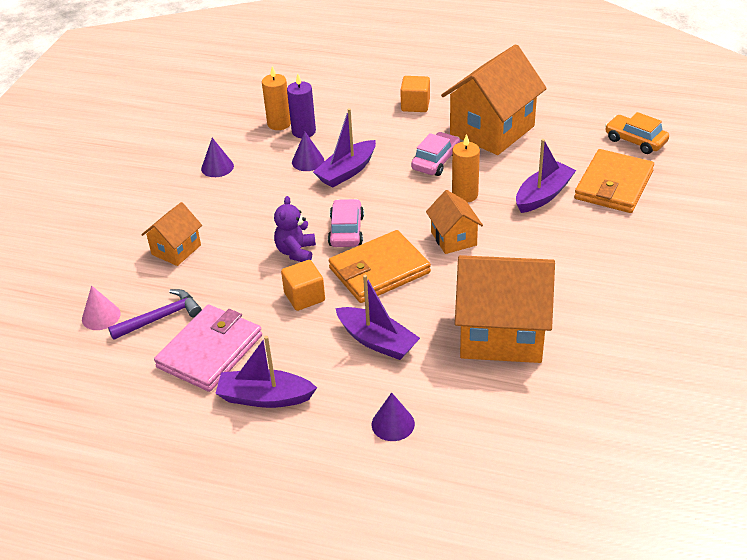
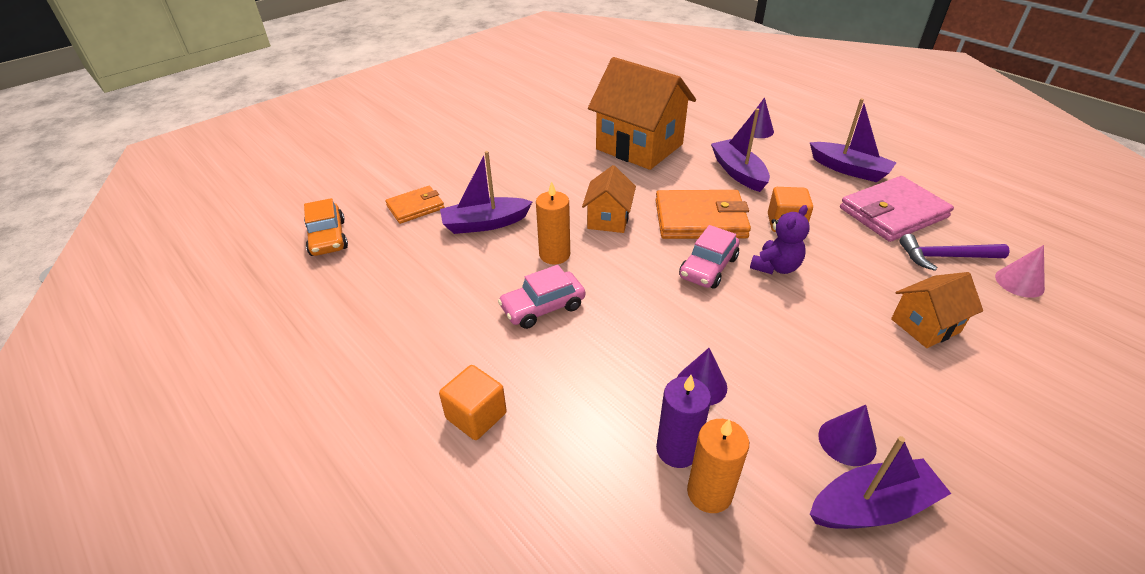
camera: 150 degrees left, 0 degrees up
purple boat [313,108,376,188] -> purple boat moved to [810,436,951,529]
orange house [441,44,547,155] -> none
orange wallet [574,149,654,213] -> orange wallet [385,186,445,224], size x0.59

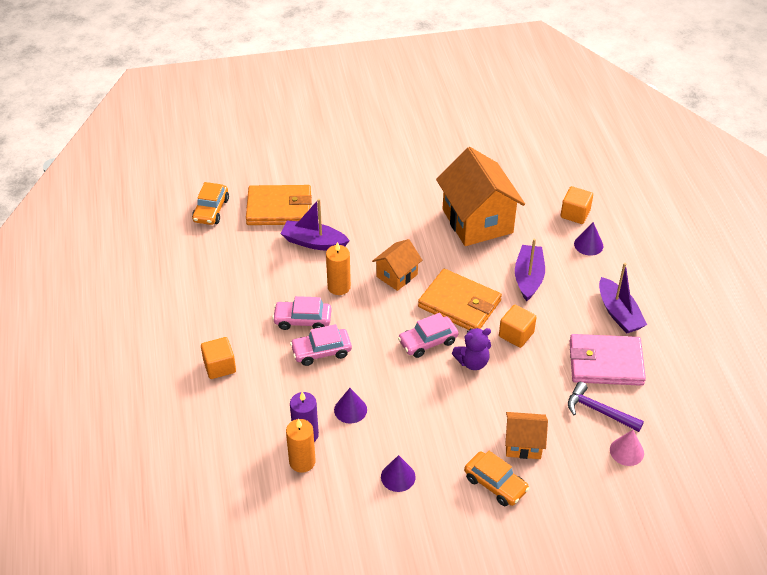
camera: 30 degrees right, 5 degrees up
orange wallet [385,186,445,224] -> orange wallet [246,185,312,225], size x1.71
purple boat [810,436,951,529] -> none
none -> pink car [290,324,352,366]
none -> orange car [464,451,529,506]
none -> orange cube [560,186,593,224]

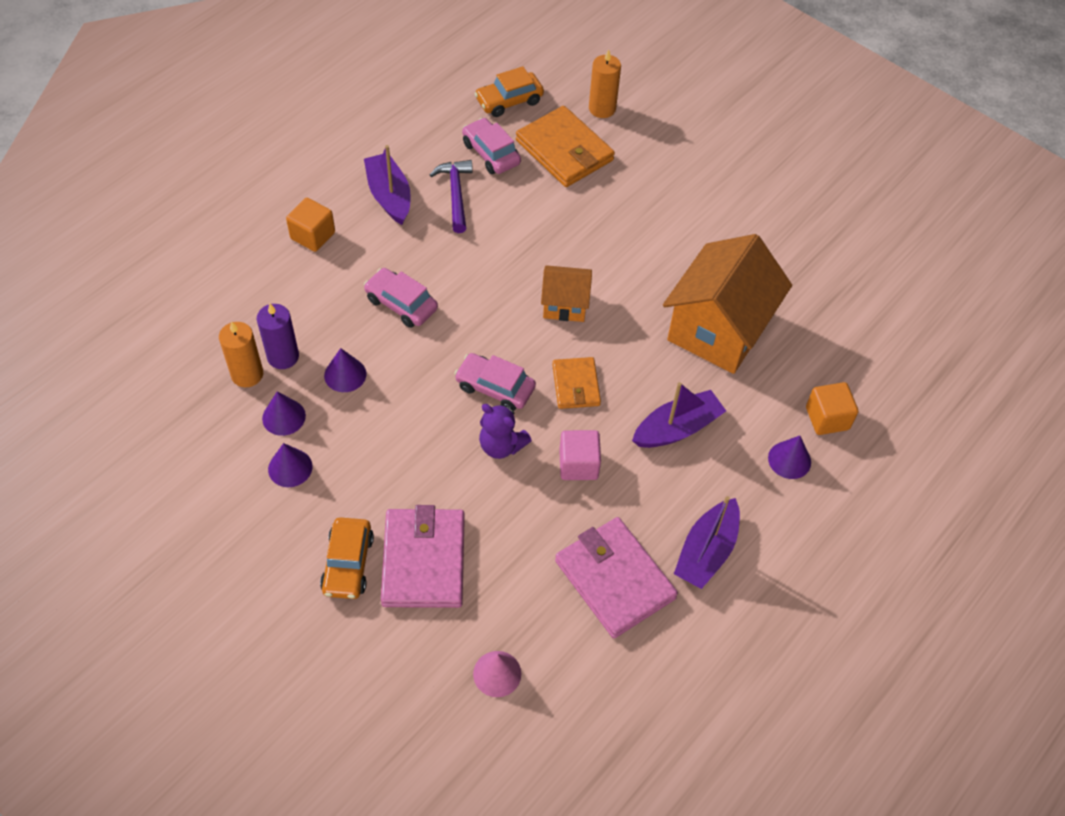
camera: 50 degrees right, 10 degrees up
pink car [272,296,332,330] -> pink car moved to [462,118,521,174]
purple boat [280,199,350,250] -> purple boat moved to [364,145,411,225]
orange candle [326,242,351,295] -> orange candle moved to [589,49,621,118]
orange wallet [418,269,502,330] -> orange wallet [552,357,601,409], size x0.59
orange cube [499,305,537,348] -> pink cube [559,430,601,480]
orange house [505,412,548,459] -> pink wallet [381,505,465,608]
purple hammer [568,382,644,432] -> purple hammer moved to [430,160,473,233]
none -> purple cone [262,391,306,436]

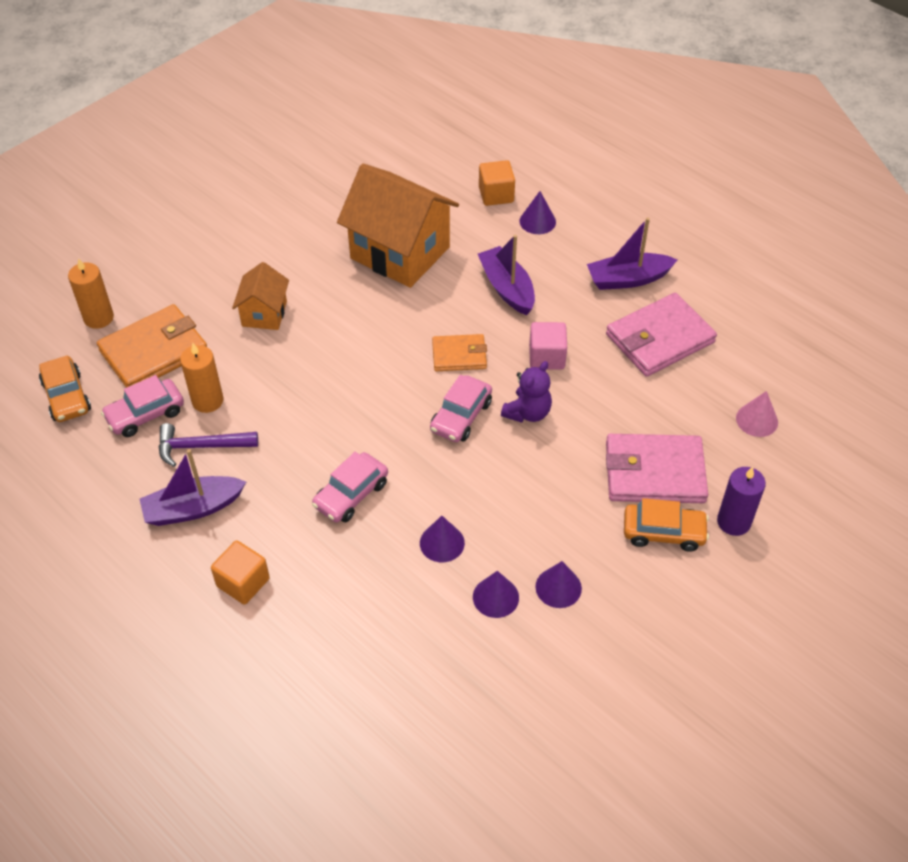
camera: 85 degrees left, 5 degrees down
orange candle [219,321,263,387] -> orange candle moved to [180,343,223,413]
purple candle [257,304,299,369] -> purple candle moved to [717,467,766,536]
orange house [541,265,592,322] -> orange house moved to [232,262,289,330]
purple boat [674,496,740,589] -> purple boat turned 135 degrees clockwise [587,217,677,290]

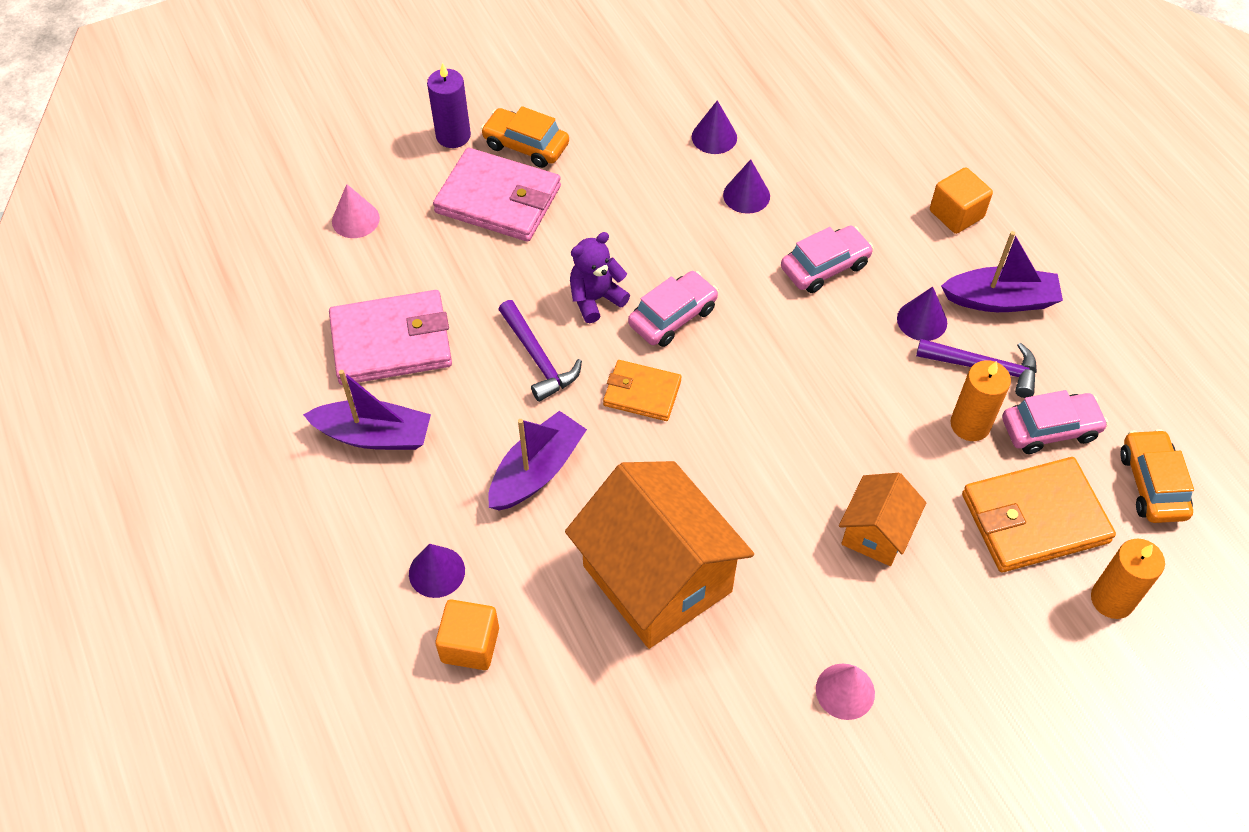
camera: 160 degrees left, 5 degrees up
purple boat [478,235,535,315] -> purple boat turned 135 degrees counterclockwise [488,411,587,511]
pink cube [529,322,567,370] -> purple hammer [498,300,582,402]
purple cone [535,561,582,608] -> purple cone moved to [897,287,947,341]
none -> pink cone [816,663,875,720]

